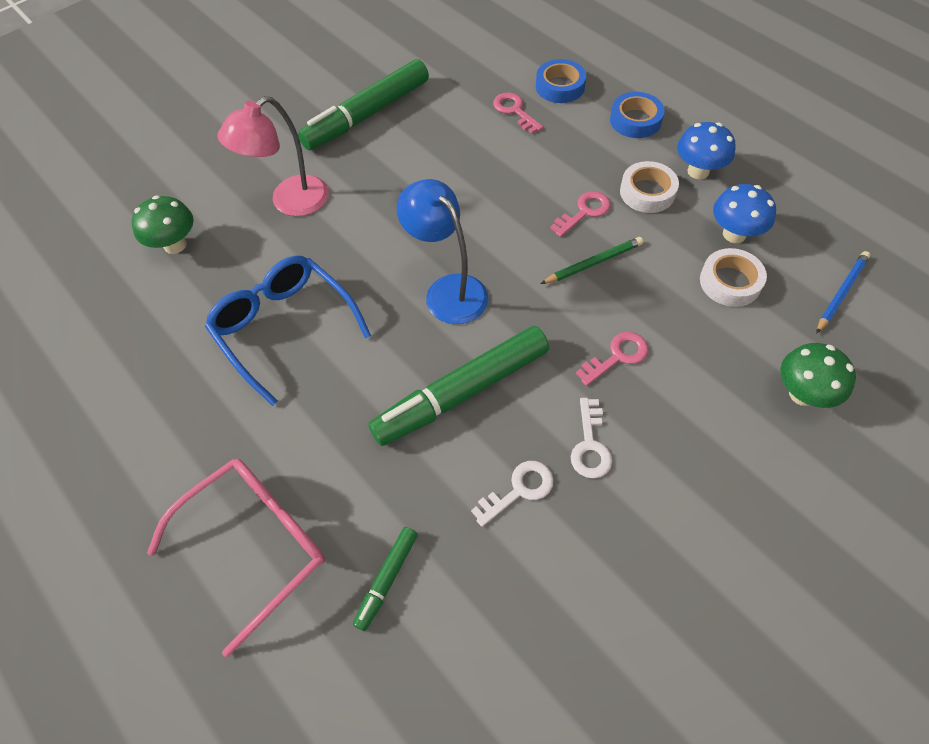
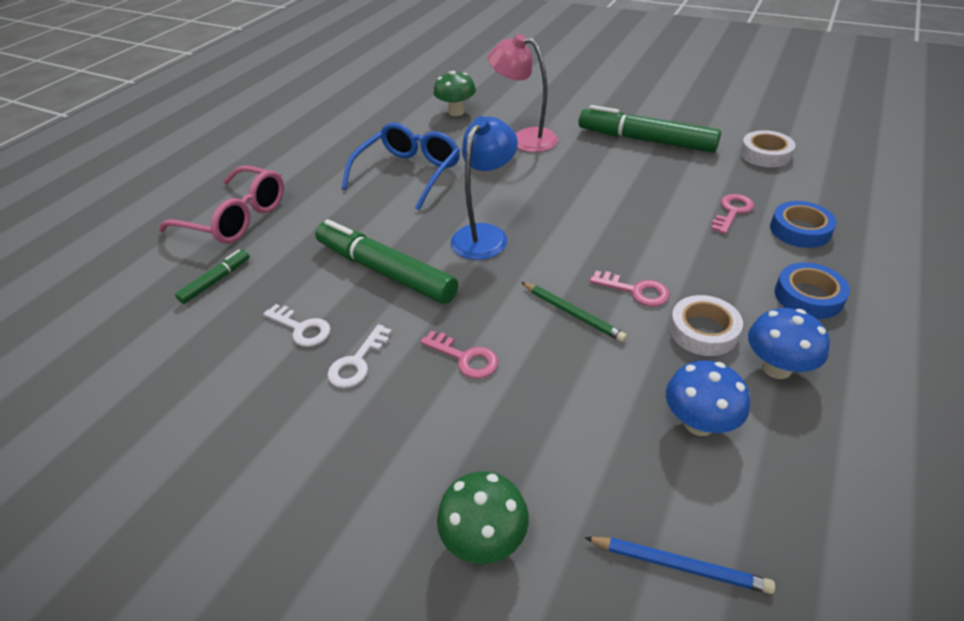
camera: 70 degrees right, 15 degrees down
green marker [353,527,418,631] -> green marker turned 120 degrees clockwise [175,250,250,304]
white key [571,398,612,478] -> white key turned 45 degrees counterclockwise [327,324,392,388]
white tape [700,248,767,307] -> white tape moved to [740,130,795,167]

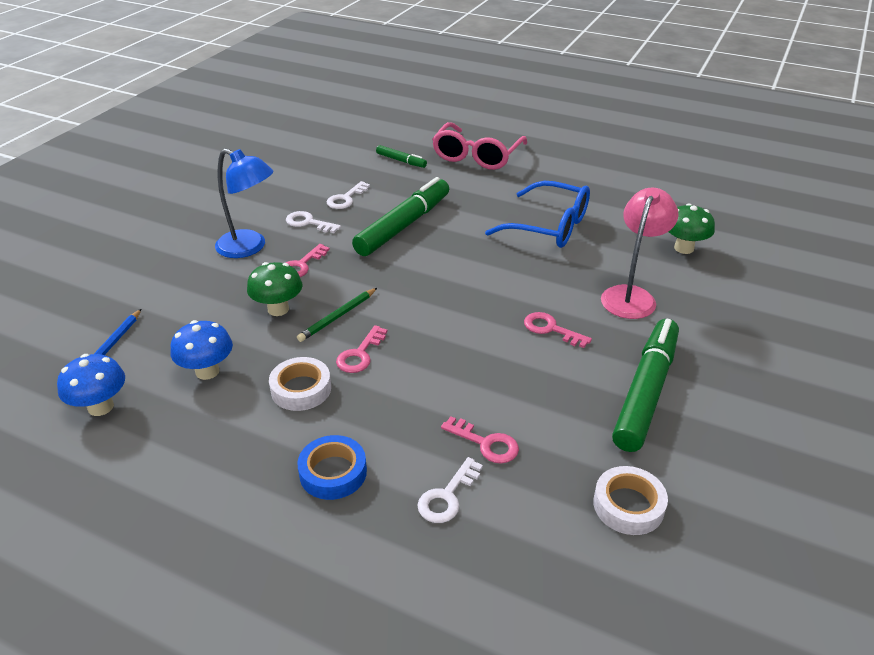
camera: 85 degrees right, 5 degrees down
green mushroom [437,471,529,564] -> green mushroom moved to [247,262,303,316]
blue lamp [450,116,518,260] -> blue lamp moved to [215,149,274,258]
blue mushroom [748,308,830,379] -> blue mushroom moved to [57,354,125,416]
blue tape [770,201,837,248] -> white key [417,457,483,523]
none -> pink key [524,312,592,348]

